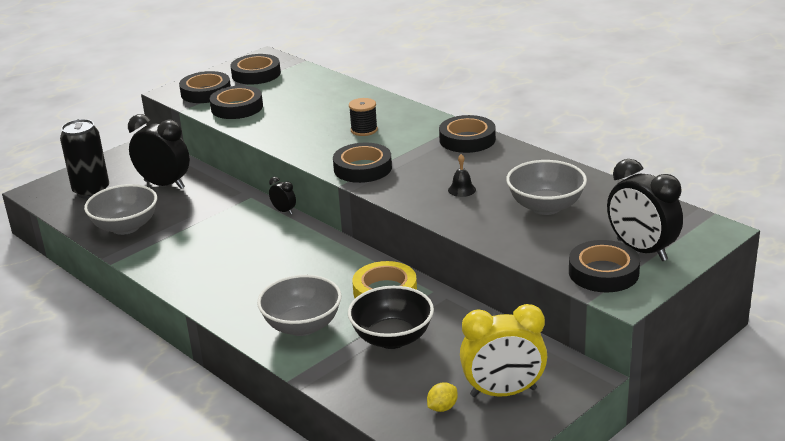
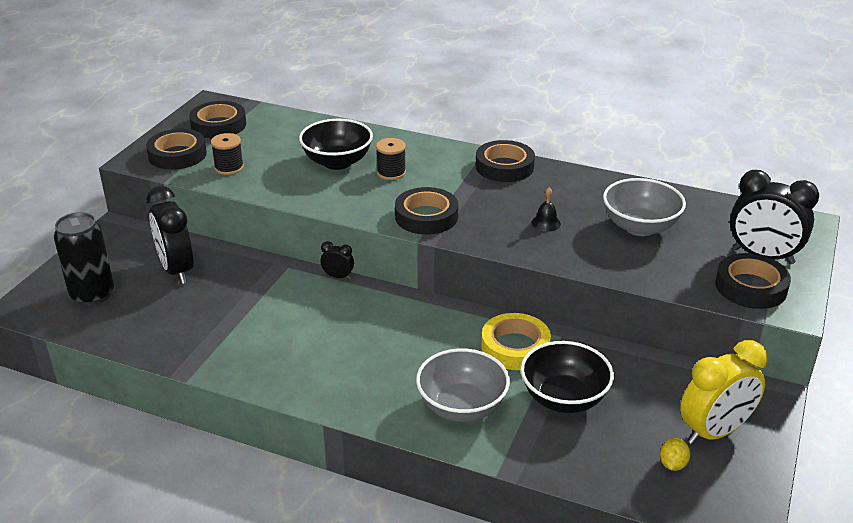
camera: 25 degrees left, 5 degrees up
grey bowl [84,184,157,235] -> none
black clock [128,114,190,189] -> black clock turned 120 degrees counterclockwise [146,186,194,284]
black tape [210,85,263,119] -> black spool [211,133,244,175]
none -> black bowl [299,119,373,170]

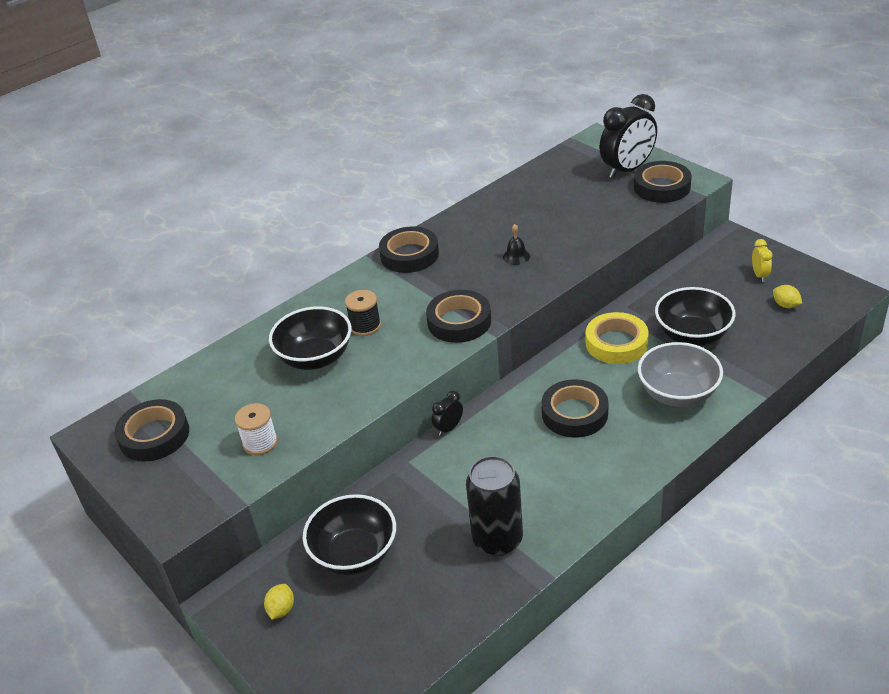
camera: 60 degrees left, 5 degrees up
black can [54,212,114,306] -> black can moved to [466,456,523,556]
black tape [146,129,207,170] -> black tape moved to [541,379,609,438]
black clock [146,186,194,284] -> black bowl [303,494,396,575]
black spool [211,133,244,175] -> white spool [235,403,278,455]
grey bowl [603,178,686,236] -> none
yellow clock [680,340,767,444] -> yellow clock [752,239,772,282], size x0.46
none -> yellow lemon [264,584,294,620]

